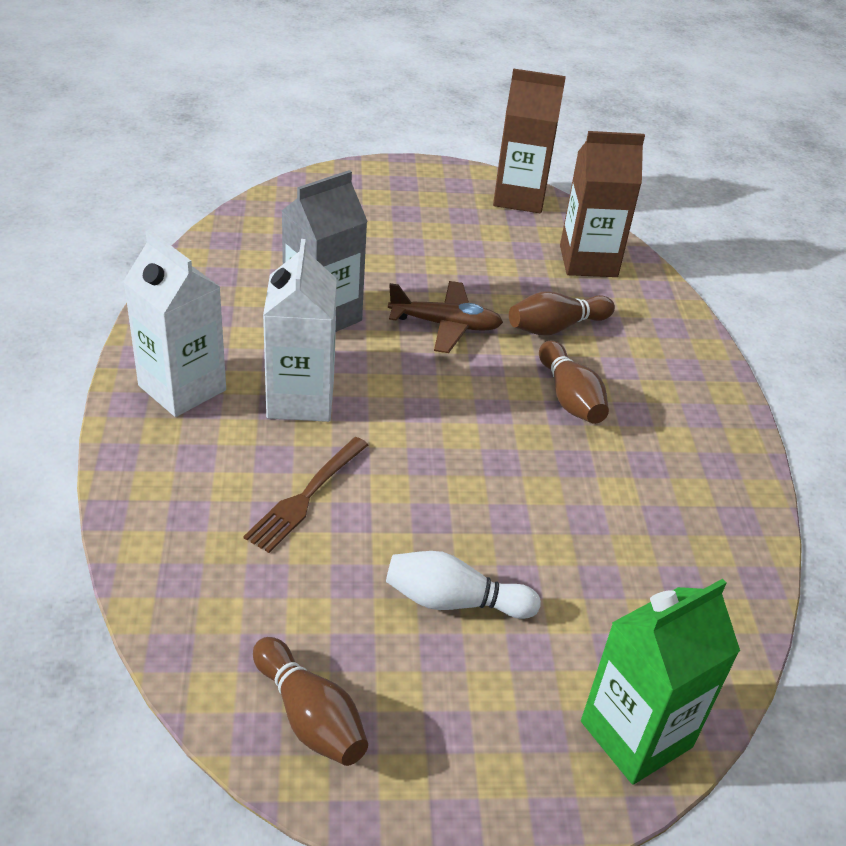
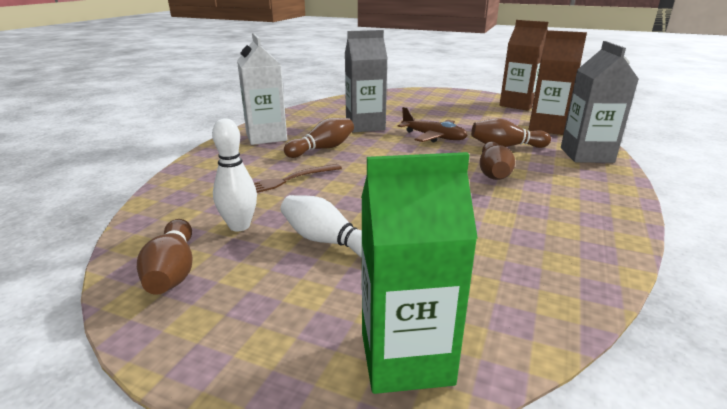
camera: 30 degrees right, 15 degrees down
white carton [263,239,337,422] -> brown bowling pin [284,118,354,158]
none -> white bowling pin [212,118,257,231]
none -> grey carton [561,41,638,163]

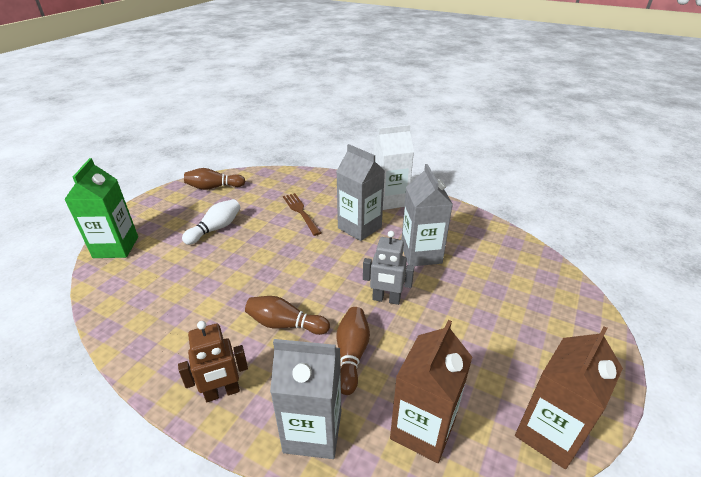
camera: 95 degrees right, 10 degrees up
white bowling pin [212,118,257,231] -> none
brown bowling pin [284,118,354,158] -> grey carton [336,144,385,241]
brown plane [398,107,468,142] -> grey robot [363,231,414,305]
none -> brown robot [178,321,248,402]

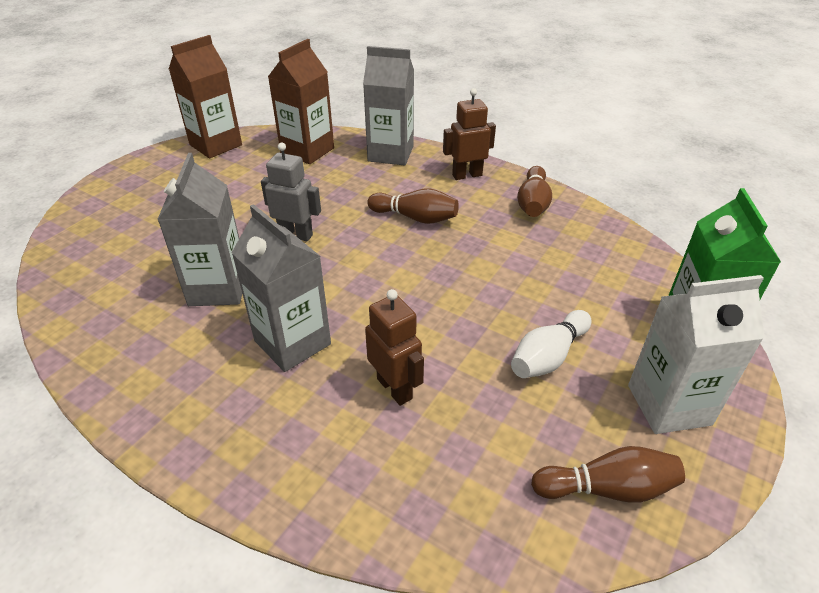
camera: 175 degrees left, 5 degrees up
brown fork [283,193,322,236] -> brown robot [365,289,424,406]
brown bowling pin [336,307,370,395] -> brown bowling pin moved to [517,166,552,217]
white carton [373,124,414,210] -> white carton moved to [628,275,765,434]

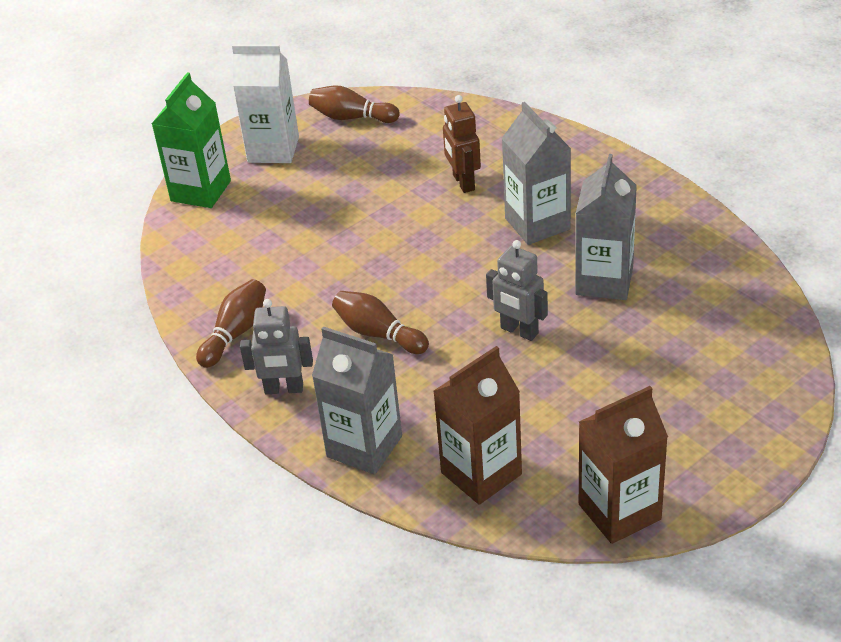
camera: 160 degrees left, 0 degrees up
brown robot [443,88,496,180] -> grey robot [240,299,313,394]
white bowling pin [511,310,591,378] -> none

